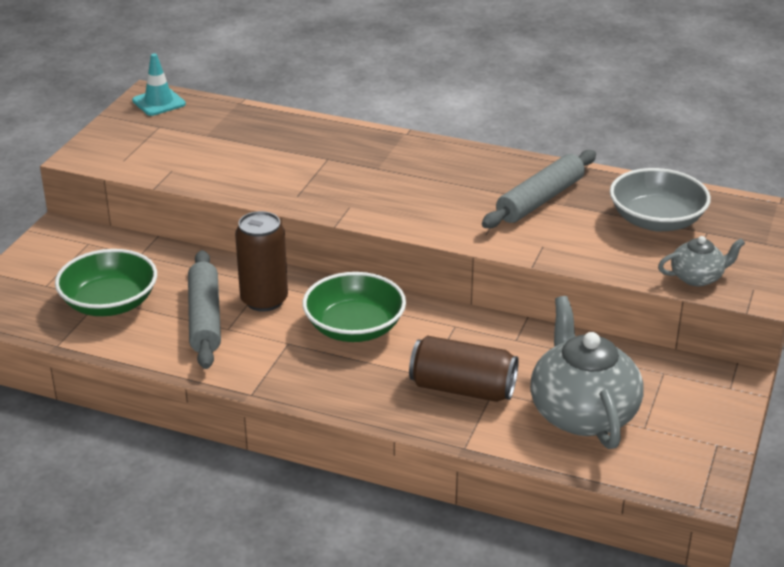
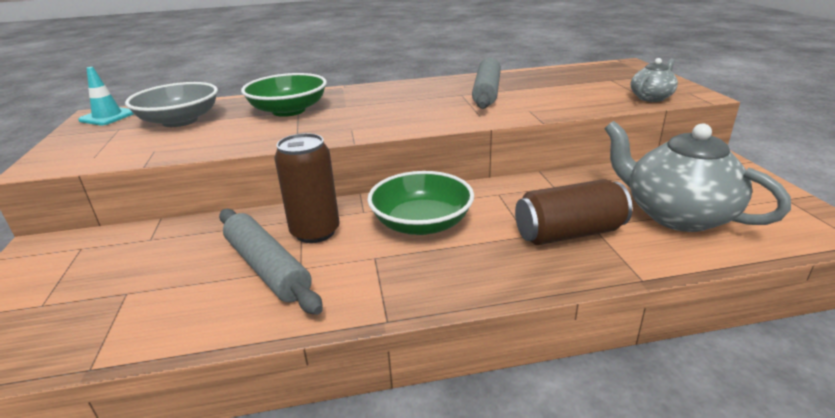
camera: 30 degrees left, 5 degrees down
green bowl [55,249,157,316] -> green bowl moved to [241,73,327,117]
grey bowl [610,168,711,231] -> grey bowl moved to [125,82,218,127]

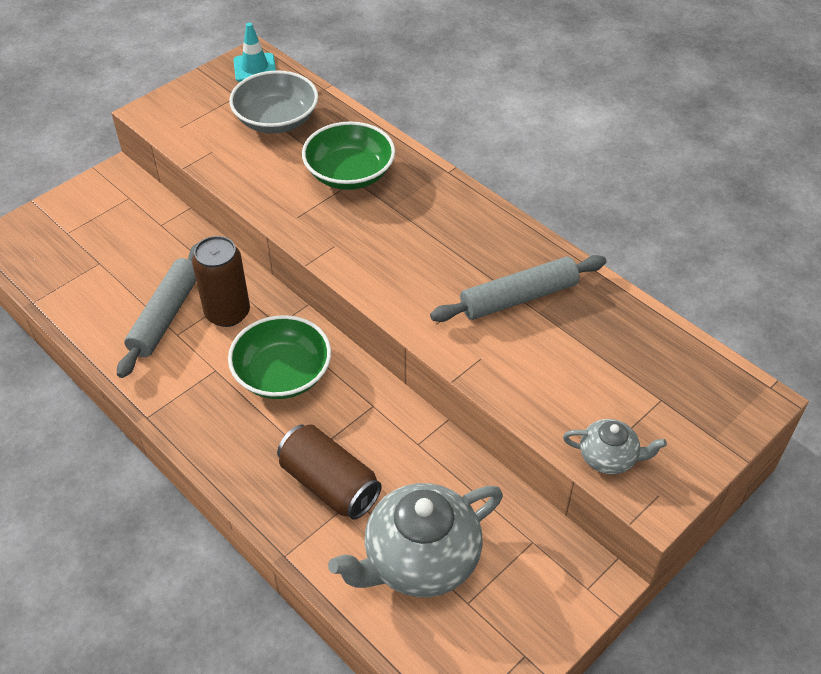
camera: 55 degrees right, 20 degrees up
grey teapot [604,121,791,232] -> grey teapot turned 135 degrees counterclockwise [328,483,503,597]

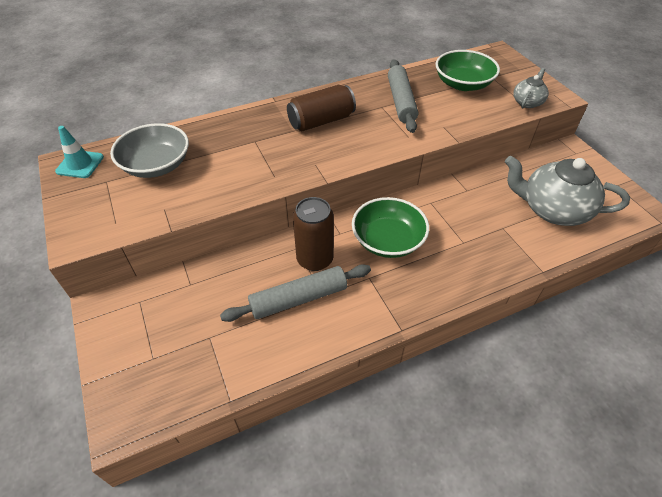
camera: 70 degrees left, 0 degrees up
grey rolling pin [117,243,198,378] -> grey rolling pin turned 60 degrees counterclockwise [220,264,371,322]
brown can [277,424,382,520] -> brown can moved to [287,85,356,131]
green bowl [302,121,395,190] -> green bowl moved to [436,50,500,91]
grey teapot [328,483,503,597] -> grey teapot turned 120 degrees clockwise [505,156,630,226]

